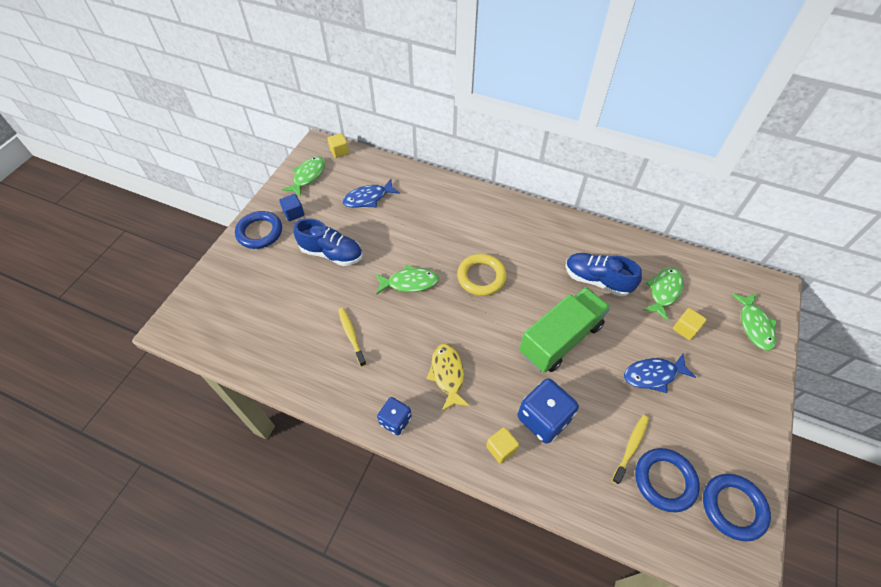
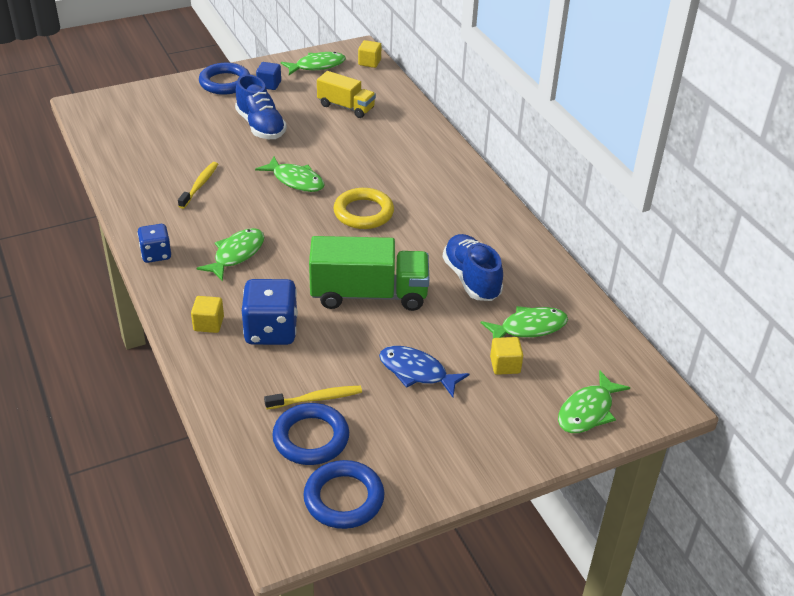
camera: 40 degrees right, 15 degrees down
blue fish [343,179,400,208] -> yellow truck [317,71,376,118]
yellow fish [427,344,470,411] -> green fish [197,228,264,281]

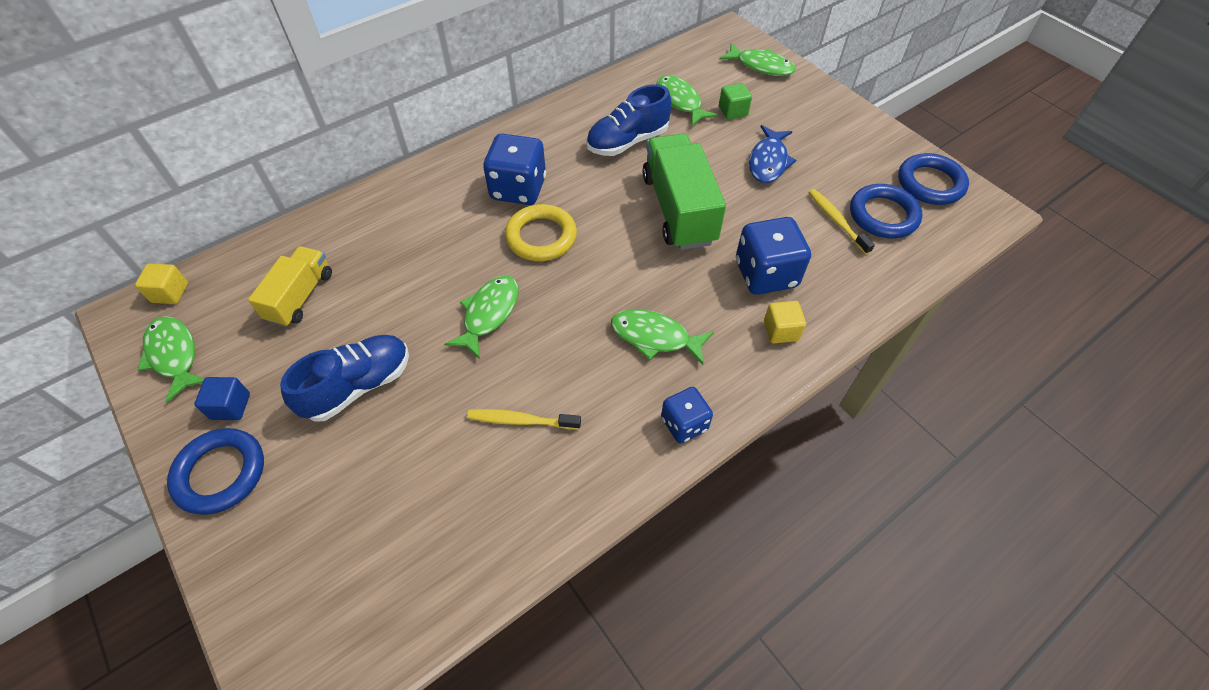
camera: 100 degrees left, 15 degrees up
yellow cube [490,337,523,375] -> green cube [719,83,752,120]
none -> blue dice [483,134,546,205]

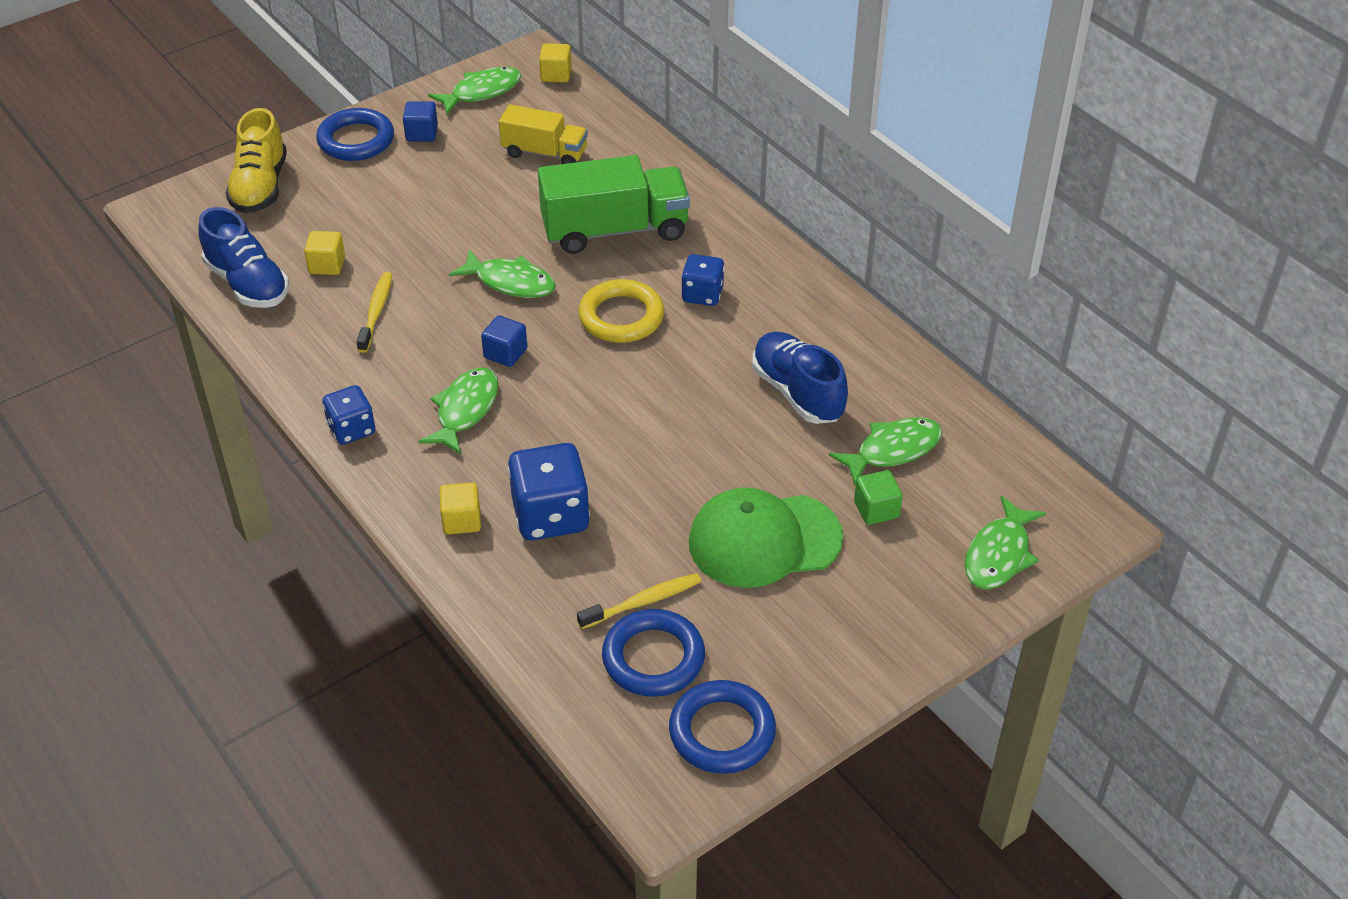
camera: 90 degrees right, 10 degrees down
blue shoe [280,335,409,422] -> blue shoe moved to [198,207,289,308]
blue dice [483,134,546,205] -> blue dice [681,254,724,306], size x0.61
green truck [642,133,726,250] -> green truck moved to [538,155,690,254]
blue fish [749,125,796,183] -> green cap [689,488,843,588]
none -> yellow shoe [226,108,287,213]
none -> yellow cube [304,231,345,275]
none -> blue cube [481,315,527,367]

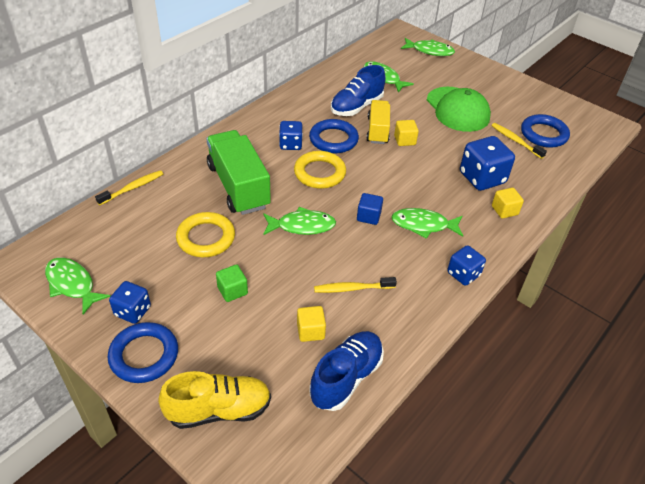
camera: 105 degrees left, 0 degrees up
blue cube [403,101,438,142] -> blue dice [109,281,151,324]
green fish [449,249,556,298] -> green fish turned 75 degrees clockwise [263,207,336,235]
yellow truck [499,104,588,164] -> yellow truck moved to [366,100,390,144]
yellow cube [539,43,572,83] -> yellow cube moved to [394,120,419,146]
blue ring [669,680,776,774] -> blue ring moved to [309,119,359,153]
green cube [854,470,903,525] -> green cube moved to [216,264,248,302]
none -> yellow toothbrush [95,170,163,205]
none -> yellow ring [176,212,235,257]

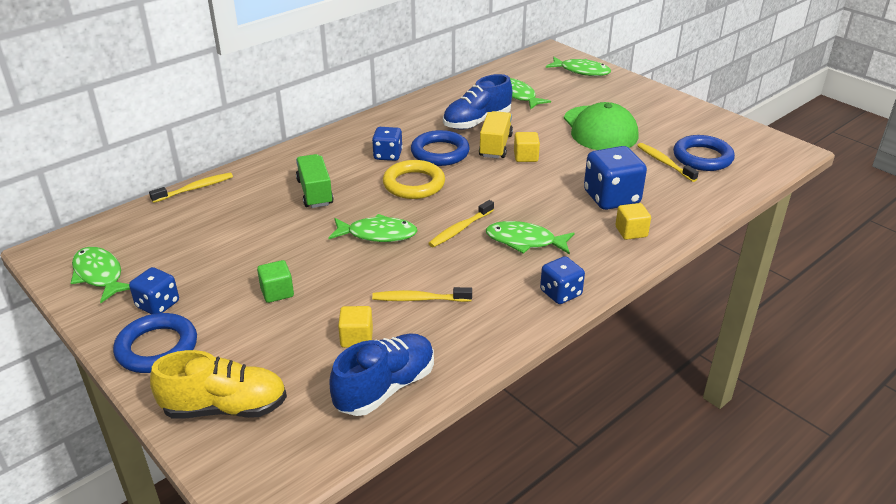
camera: 10 degrees right, 10 degrees down
yellow ring [176,212,235,257] -> none
green truck [206,130,271,215] -> green truck [296,154,334,208], size x0.61
blue cube [357,193,383,225] -> yellow toothbrush [428,200,494,247]

